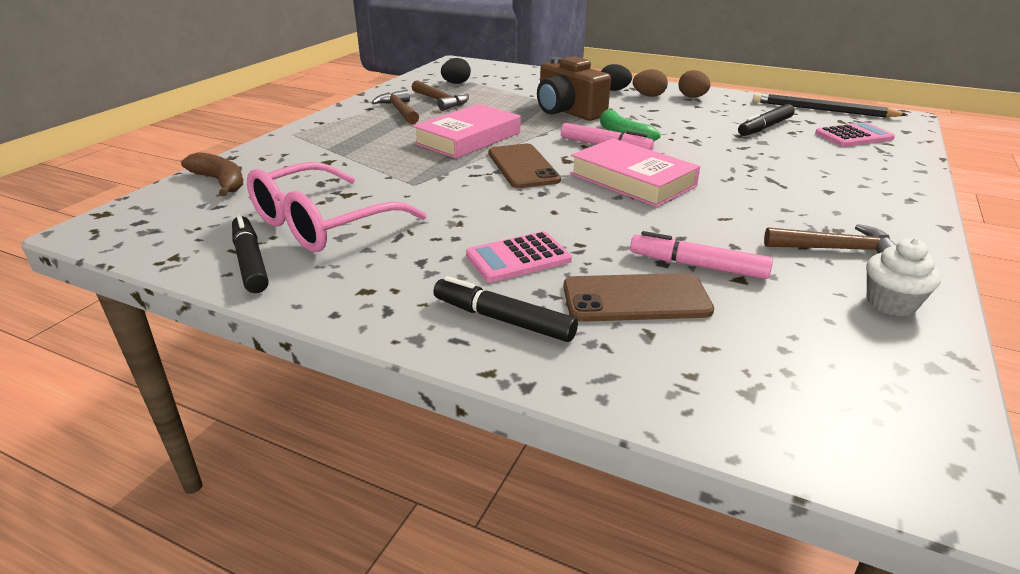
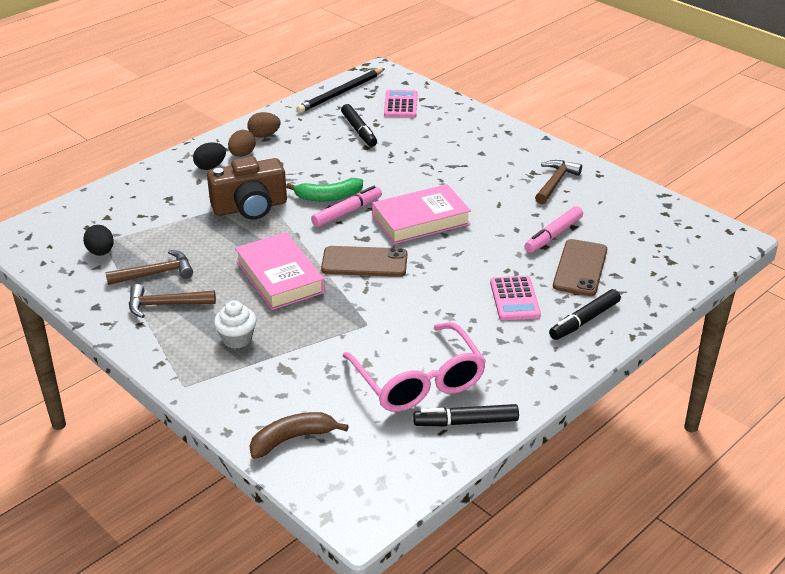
camera: 70 degrees left, 5 degrees up
white cupcake [866,238,941,316] -> white cupcake moved to [214,301,256,349]

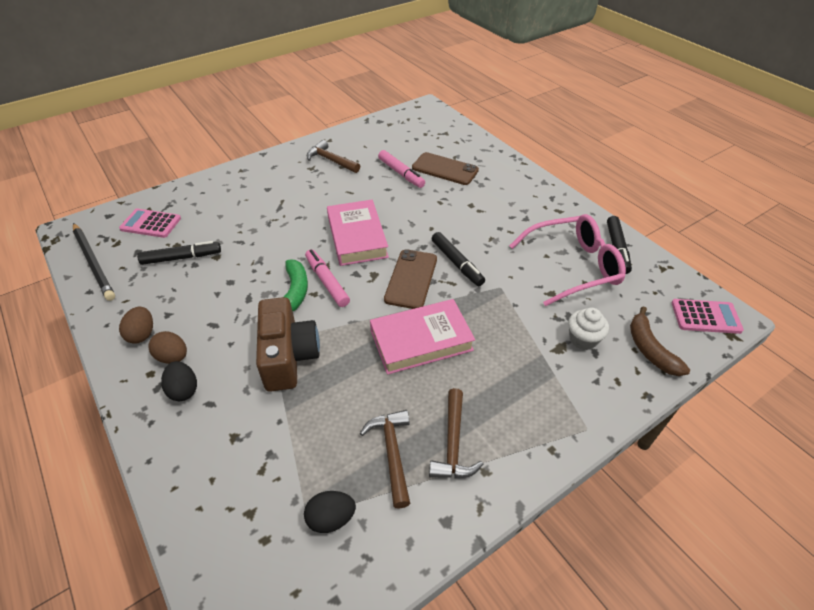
camera: 80 degrees left, 10 degrees up
white cupcake [214,301,256,349] -> white cupcake moved to [568,308,609,350]
pink calculator [490,276,541,320] -> pink calculator moved to [672,299,744,334]
black marker [549,289,621,340] -> black marker moved to [432,232,485,286]

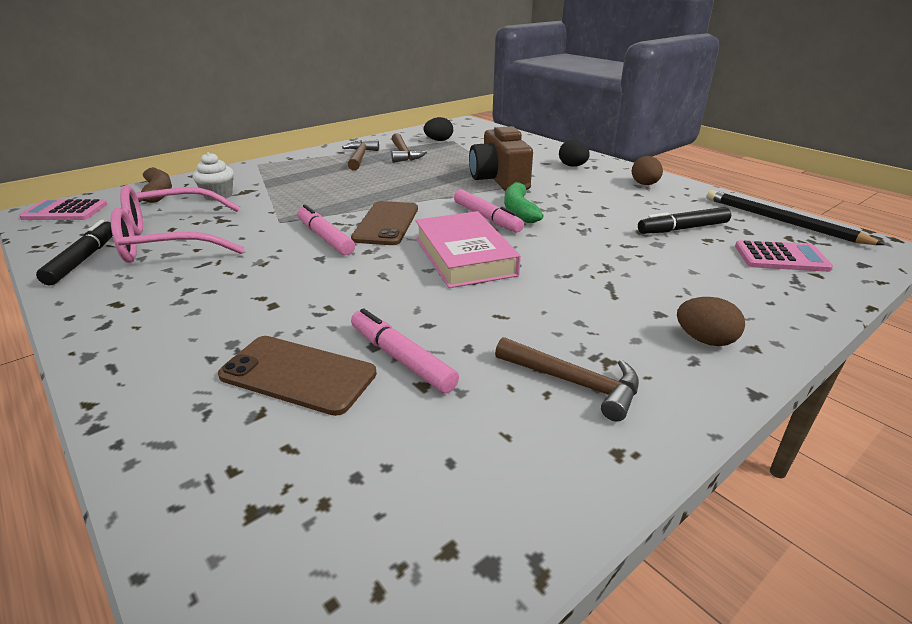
camera: 175 degrees right, 15 degrees down
brown egg [148,331,187,364] -> brown egg moved to [677,297,745,346]
pink book [370,299,475,375] -> none
black marker [432,232,485,286] -> pink marker [297,205,355,255]

